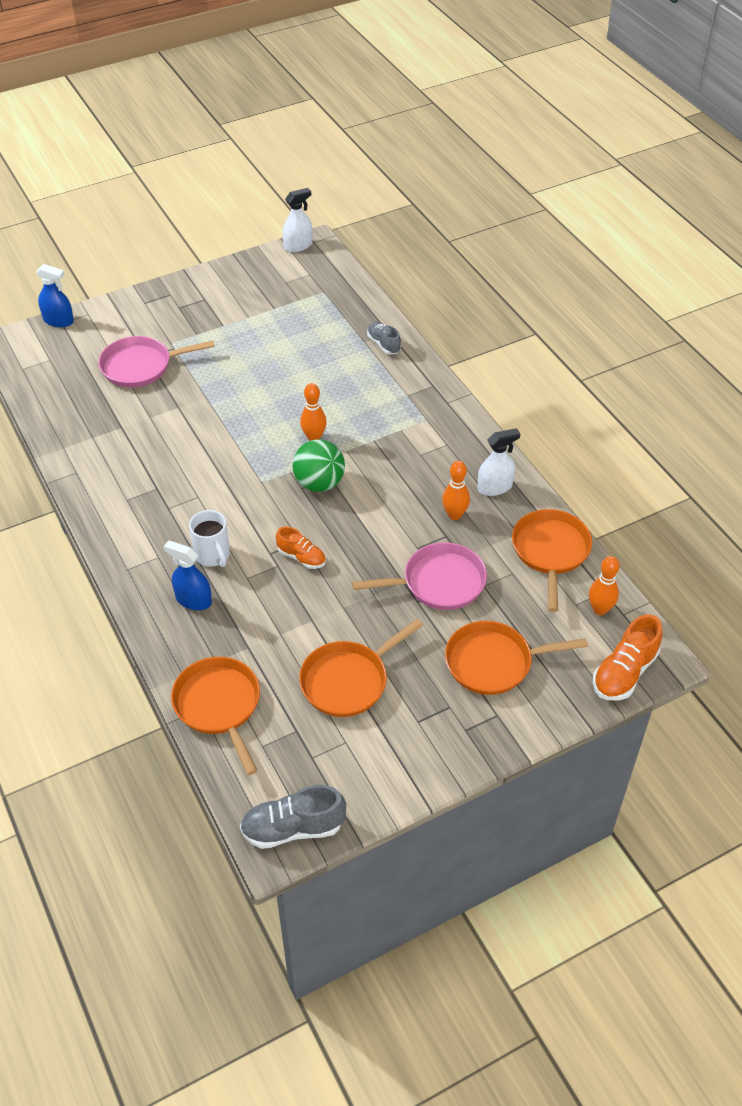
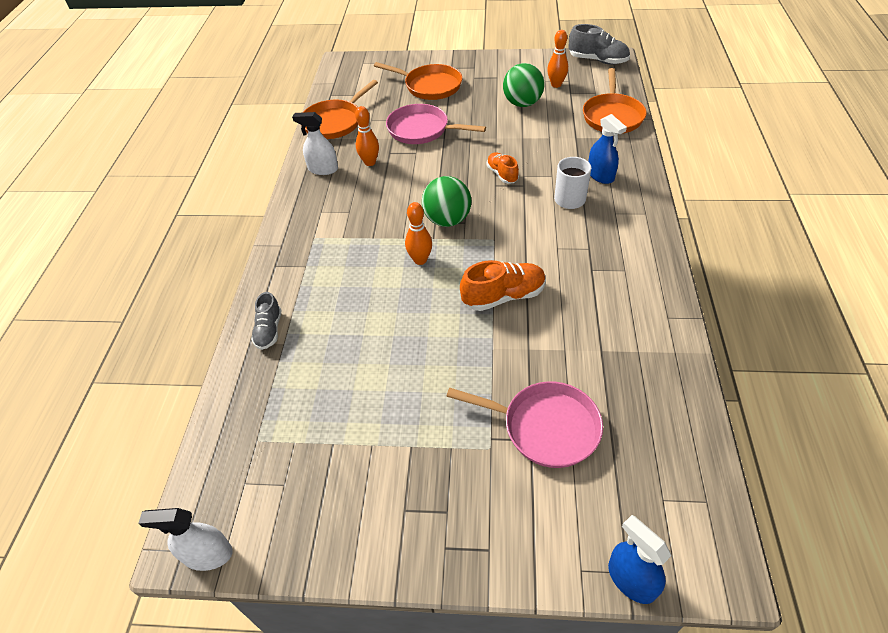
camera: 145 degrees left, 0 degrees up
orange pan [299,619,423,717] -> green ball [503,63,544,107]
orange bowling pin [589,556,620,615] -> orange bowling pin moved to [547,30,568,88]
orange shoe [593,614,663,700] -> orange shoe moved to [460,260,546,311]

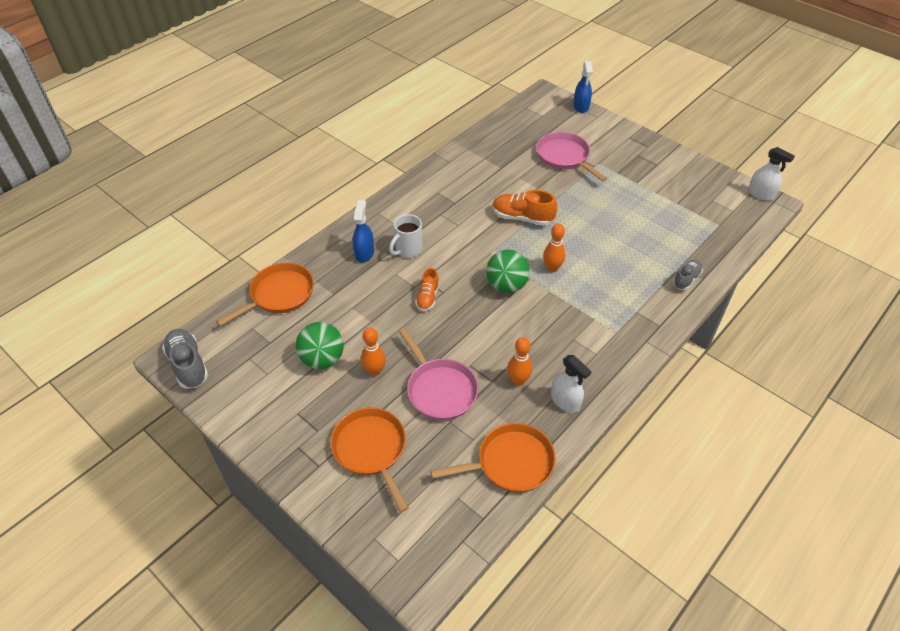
camera: 145 degrees left, 0 degrees up
orange bowling pin [547,30,568,88] -> orange bowling pin moved to [361,327,386,376]

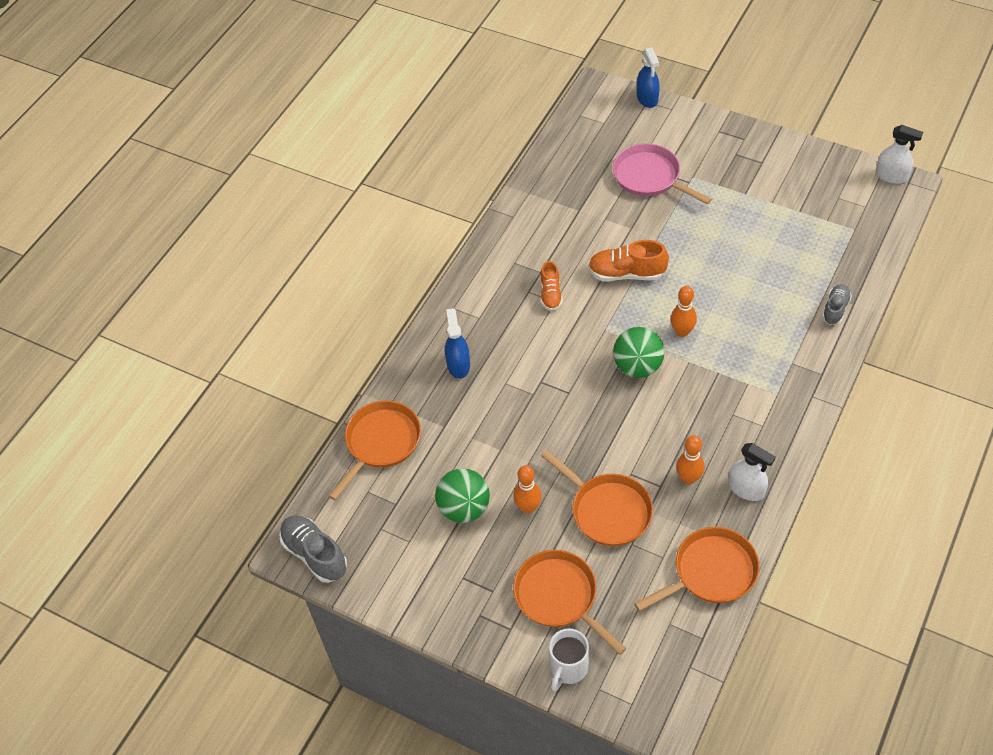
camera: 10 degrees left, 5 degrees up
white mug [389,214,423,258] -> white mug moved to [549,629,589,691]
pink pan [399,328,478,420] -> orange pan [541,450,653,546]
orange shoe [415,268,439,311] -> orange shoe moved to [540,261,563,311]

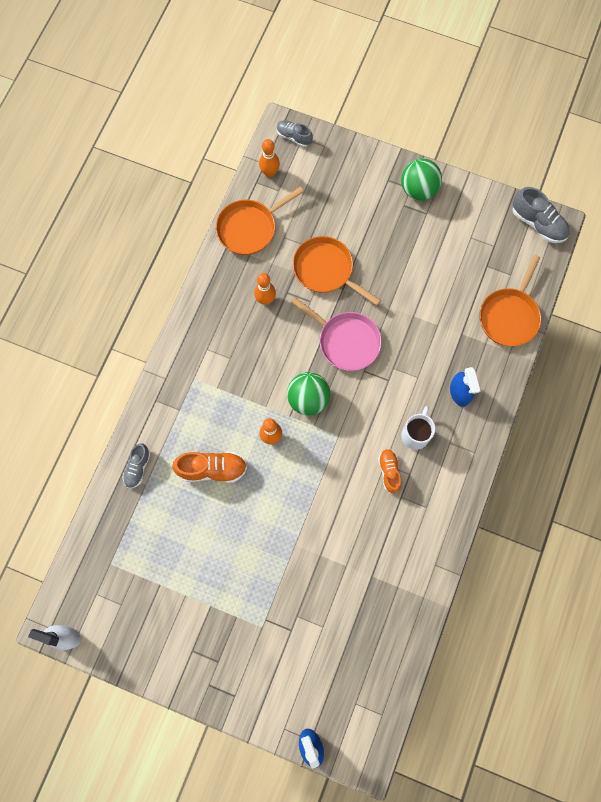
camera: 170 degrees right, 20 degrees up
green ball [435,468,490,523] -> green ball moved to [401,159,442,200]
orange bowling pin [513,465,542,514] -> orange bowling pin moved to [259,139,280,177]
orange pan [513,550,627,655] -> none
white mug [549,629,589,691] -> white mug moved to [401,406,435,450]
orange shoe [588,240,669,281] -> orange shoe moved to [172,452,247,483]
pink pan [613,143,712,204] -> pink pan moved to [291,297,382,371]
white spray bottle [729,443,776,501] -> none
none -> grey shoe [277,120,313,147]

